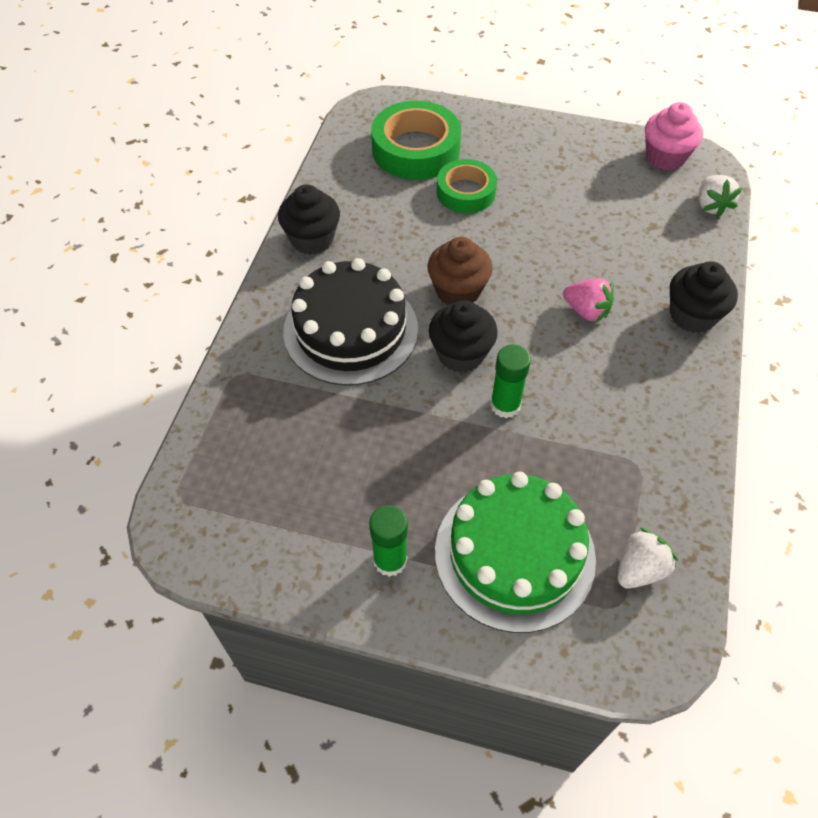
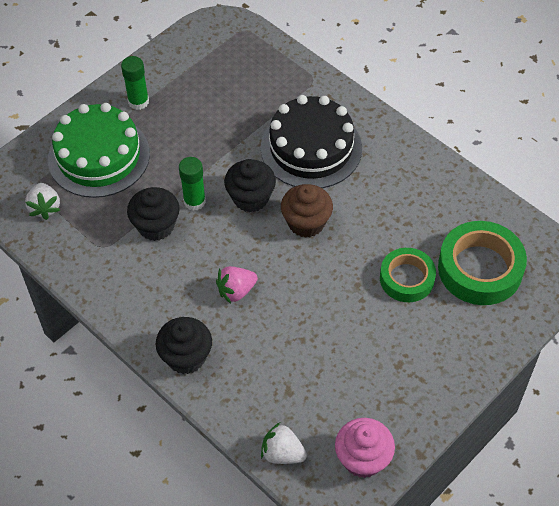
camera: 120 degrees right, 0 degrees up
black cupcake [278,185,340,255] -> black cupcake moved to [127,187,180,241]

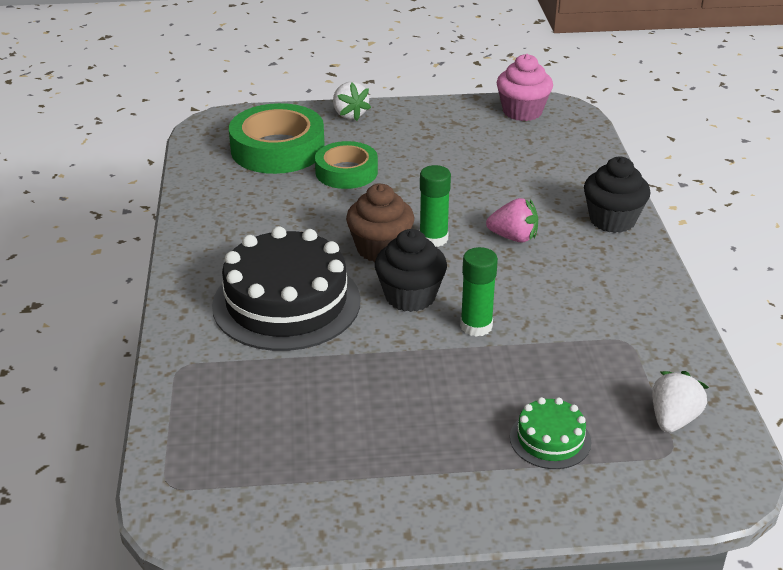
camera: 140 degrees left, 20 degrees down
green cake [48,103,150,198] -> green cake [510,397,591,469], size x0.47
green glue stick [121,56,149,110] -> green glue stick moved to [419,165,451,247]
black cupcake [127,187,180,241] -> none
white strawberry [261,422,307,464] -> white strawberry moved to [333,82,371,121]

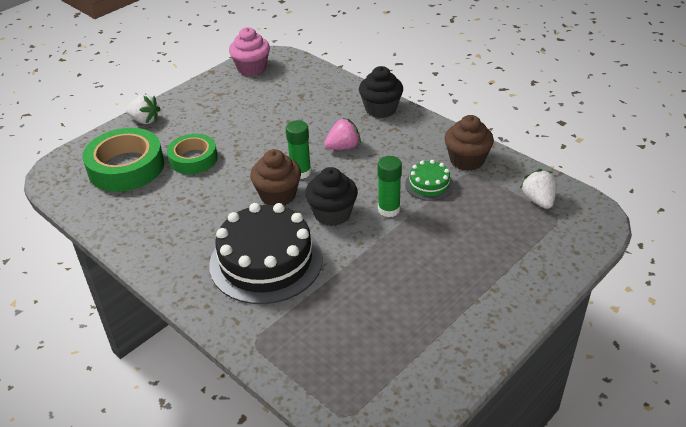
camera: 40 degrees left, 5 degrees up
green cake [510,397,591,469] -> green cake moved to [405,160,454,201]
none -> brown cupcake [444,115,494,171]

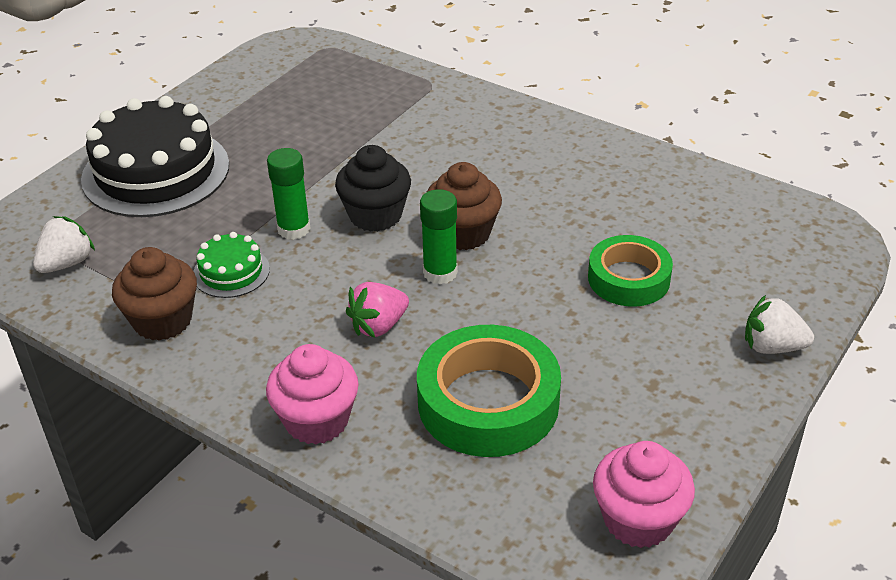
camera: 170 degrees right, 0 degrees up
green tape [82,128,164,192] -> green tape moved to [417,325,561,457]
black cake [209,203,323,304] -> black cake moved to [81,96,229,217]
black cupcake [359,66,403,118] -> pink cupcake [266,344,359,445]
white strawberry [520,169,557,209] -> white strawberry turned 120 degrees counterclockwise [33,216,95,273]

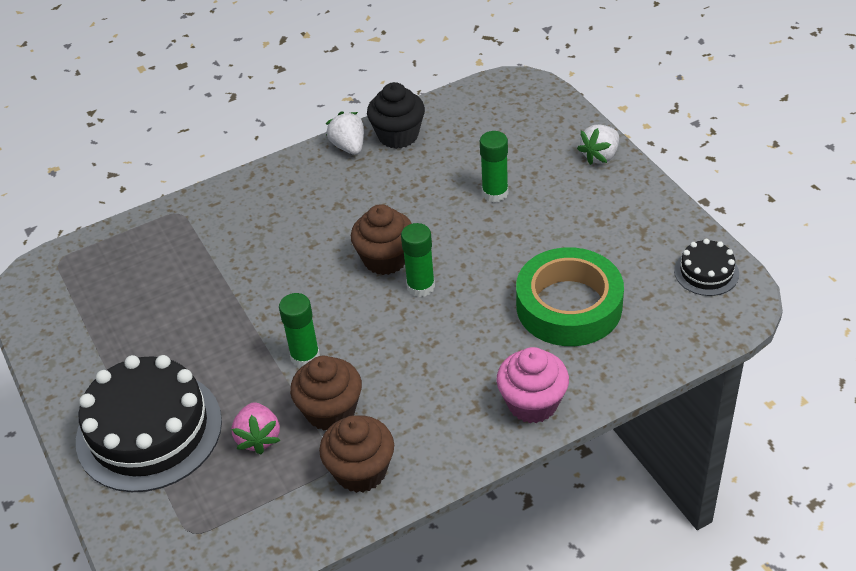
camera: 60 degrees left, 5 degrees up
white strawberry [33,216,95,273] -> white strawberry moved to [326,111,364,155]
green cake [193,232,270,298] -> brown cupcake [290,356,362,431]
black cupcake [335,145,411,232] -> black cupcake moved to [367,82,425,149]
pink strawberry [346,282,409,338] -> pink strawberry moved to [232,402,281,454]
green tape [588,235,673,307] -> green glue stick [480,131,508,202]
pink cupcake [593,441,695,548] -> black cake [674,239,739,296]

